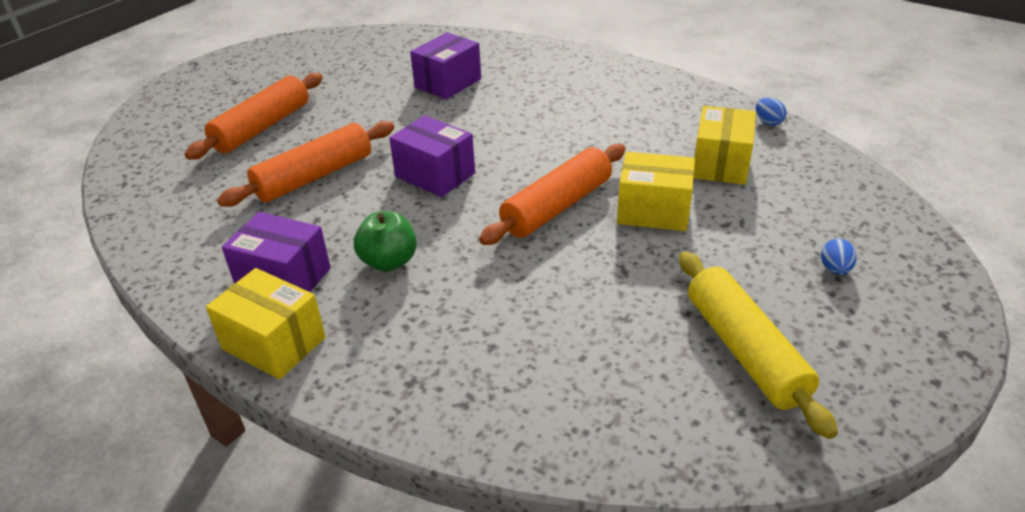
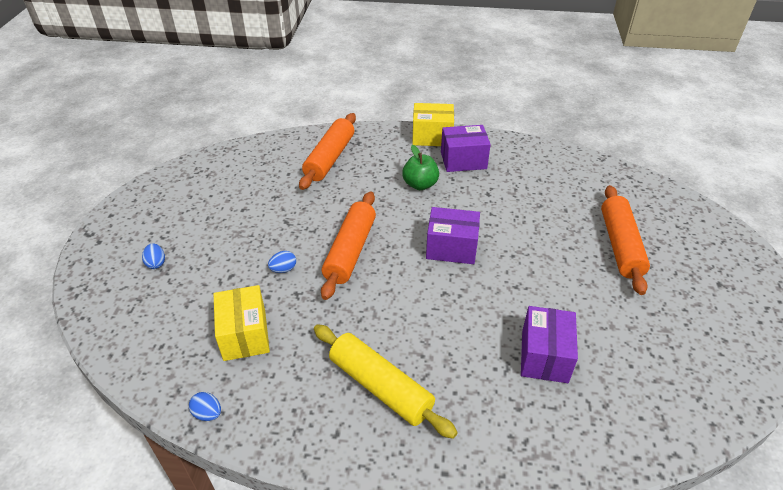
camera: 150 degrees right, 5 degrees up
orange rolling pin [217,121,394,207] -> orange rolling pin moved to [299,113,356,190]
yellow box [617,152,695,231] -> blue egg [268,251,296,273]
yellow rolling pin [679,251,838,439] -> yellow rolling pin moved to [314,324,458,439]

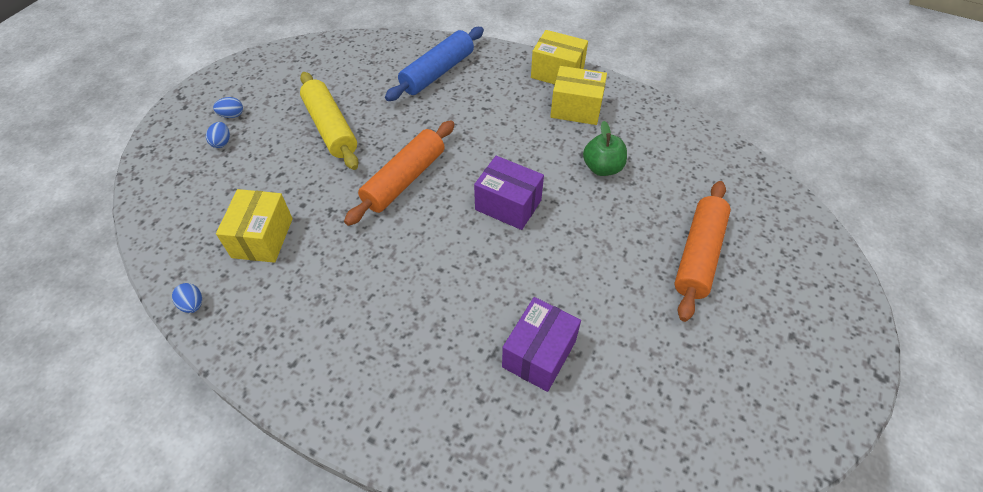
camera: 20 degrees right, 10 degrees up
blue egg [268,251,296,273] -> blue egg moved to [213,97,243,118]
orange rolling pin [299,113,356,190] -> blue rolling pin [385,27,484,101]
yellow rolling pin [314,324,458,439] -> yellow rolling pin moved to [300,72,359,170]
green apple [402,145,439,190] -> green apple moved to [583,121,627,176]
purple box [441,125,491,172] -> yellow box [550,66,607,125]

